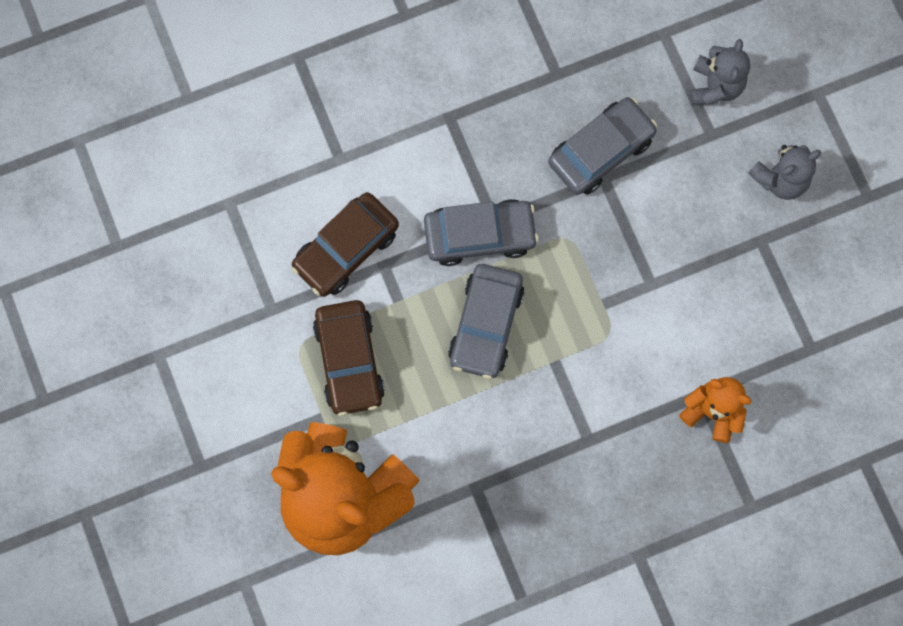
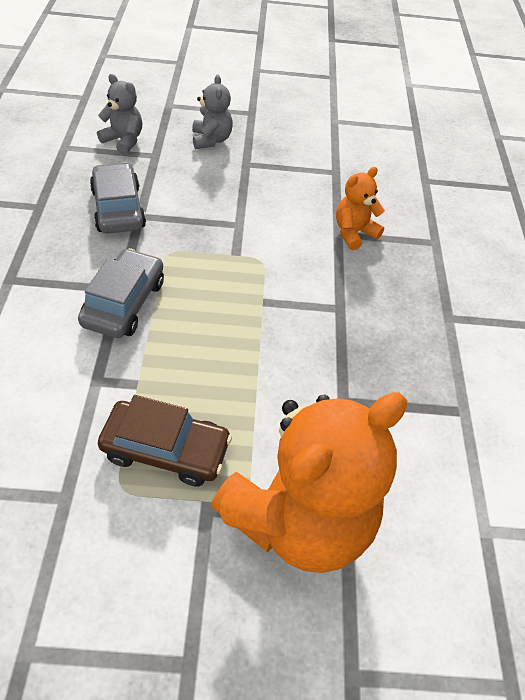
camera: 70 degrees left, 25 degrees down
brown car [291,192,399,297] -> none
grey car [448,264,524,379] -> none

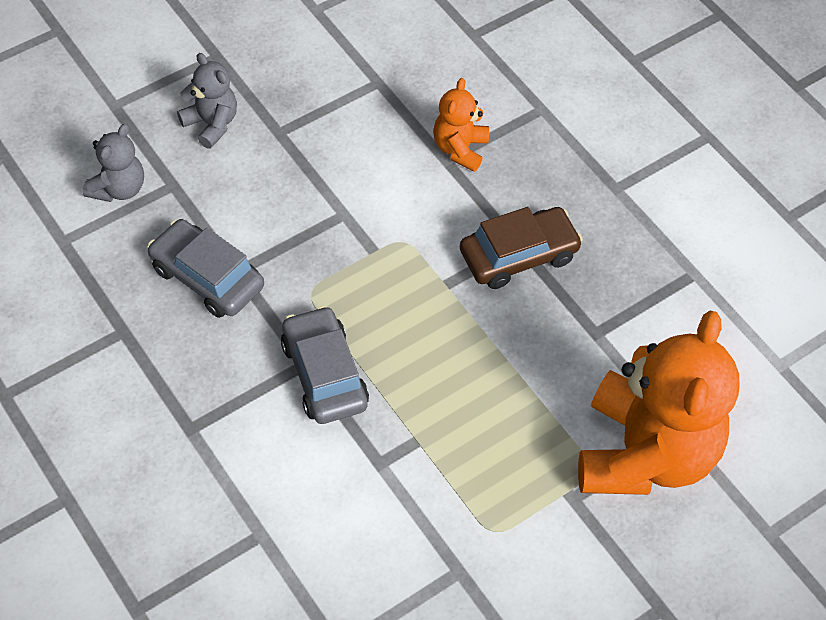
camera: 35 degrees left, 5 degrees up
grey teddy bear [97,74,142,155] -> grey teddy bear turned 120 degrees clockwise [83,124,144,202]
brown car [98,395,232,486] -> brown car moved to [460,207,583,289]

